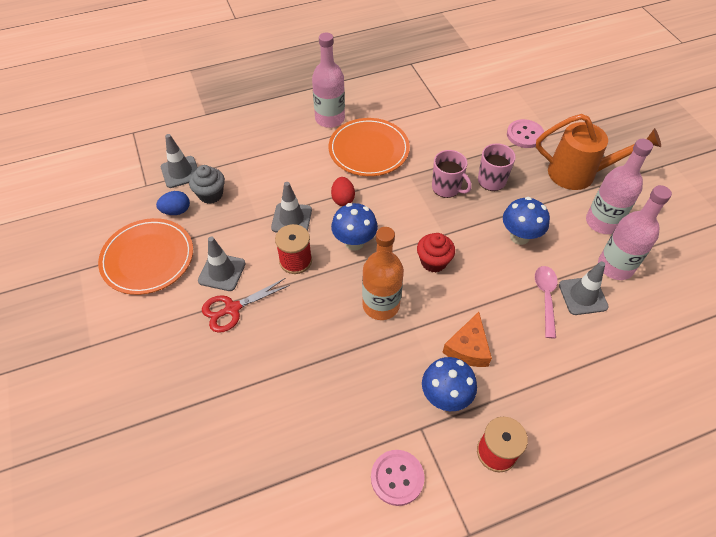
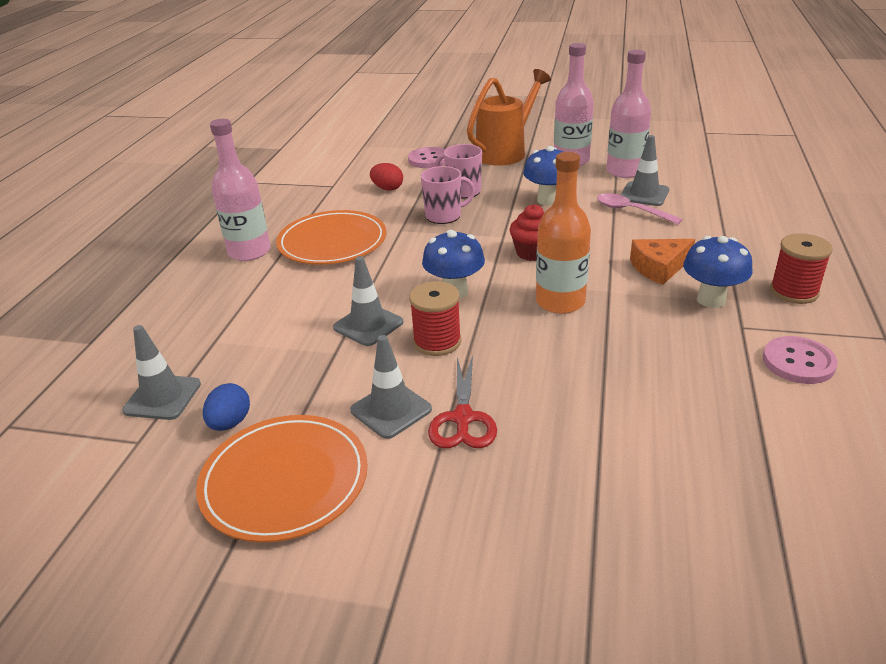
camera: 55 degrees left, 20 degrees down
grey cupcake [189,165,225,204] -> none
red egg [331,177,355,206] -> red egg moved to [370,163,403,191]
orange cheese [442,312,492,367] -> orange cheese turned 105 degrees clockwise [630,239,695,285]

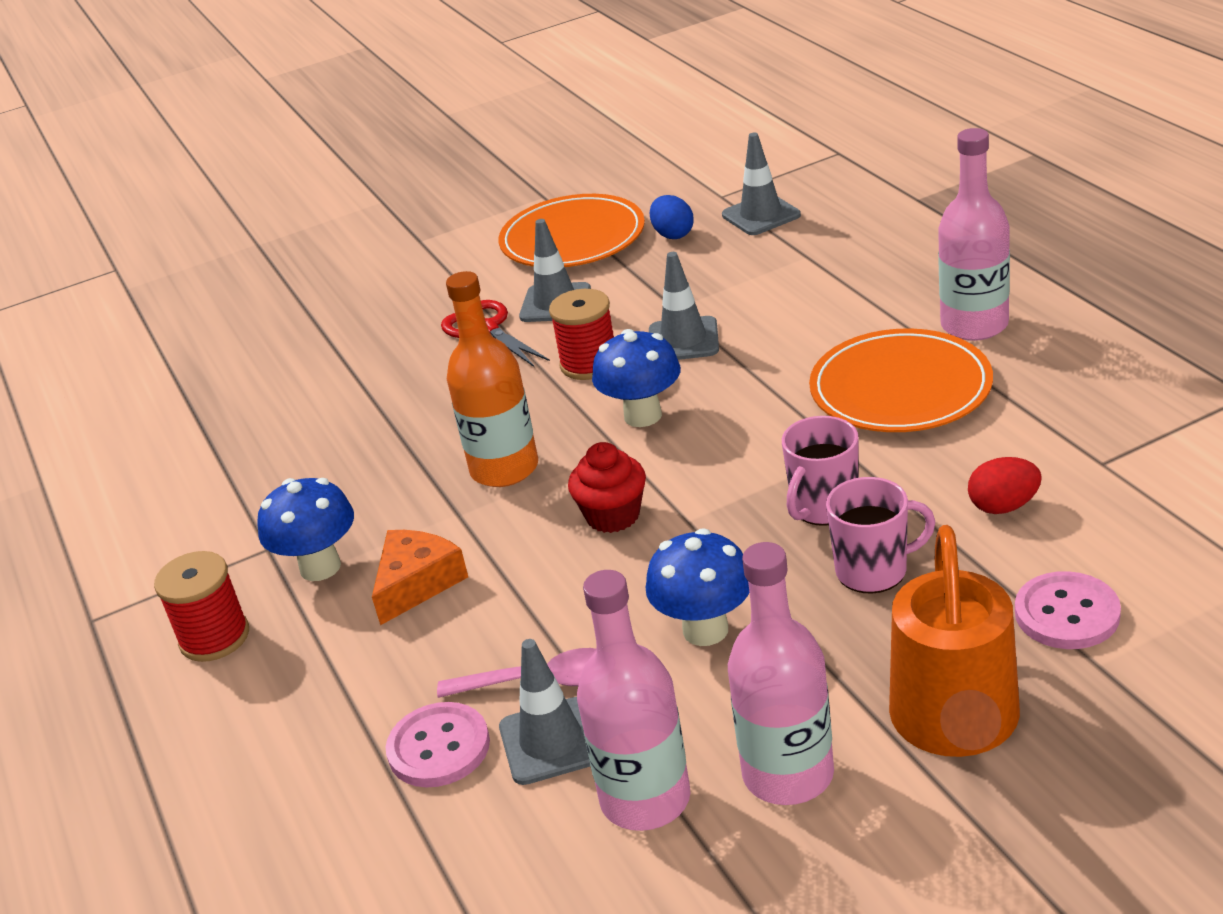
camera: 145 degrees right, 0 degrees up
pink button [763,336,838,384] -> pink button moved to [386,702,490,787]

